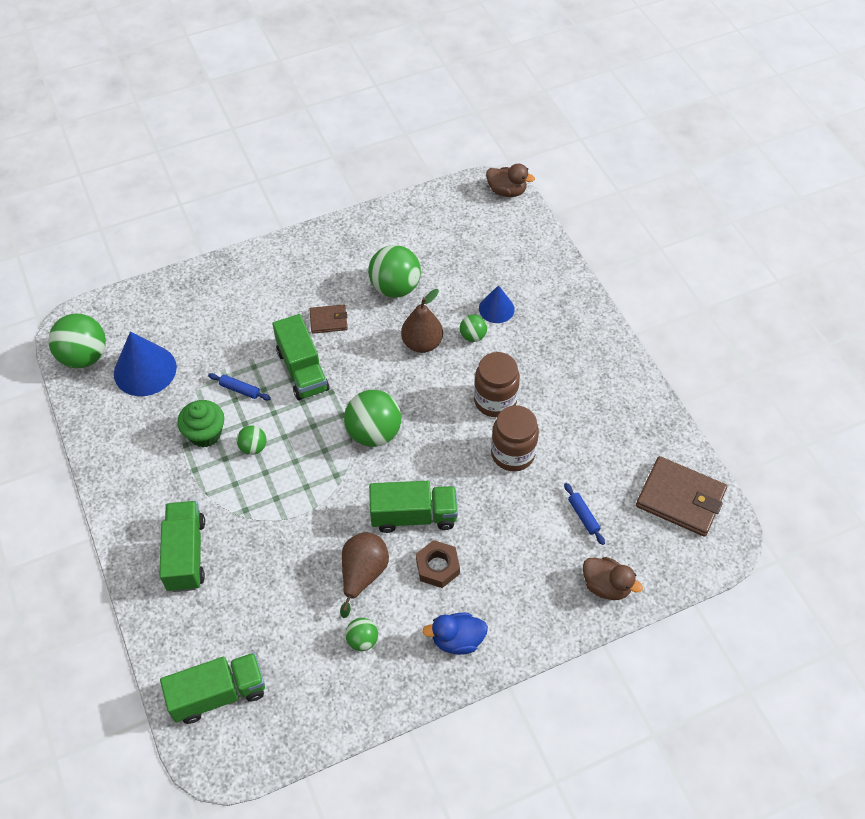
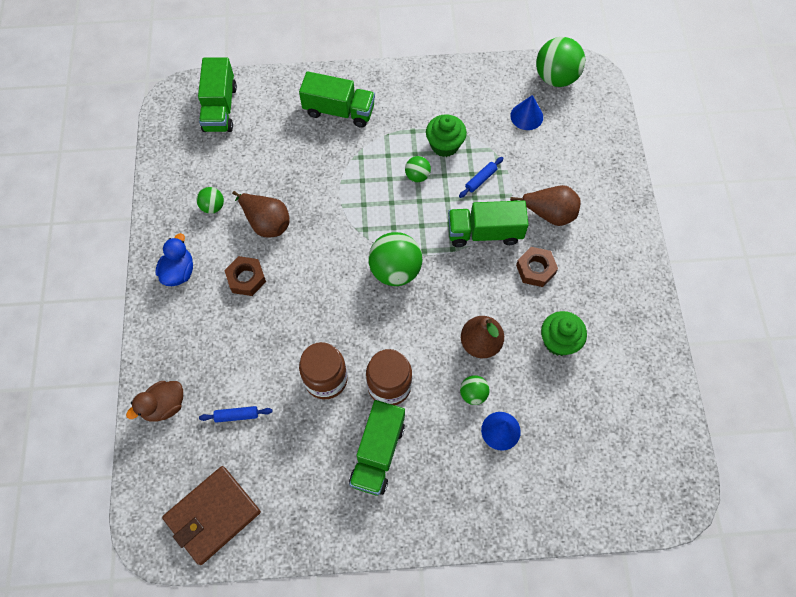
camera: 110 degrees right, 10 degrees up
blue cone [114,332,177,396] -> blue cone [510,95,543,130], size x0.60
brown wallet [309,304,348,334] -> brown nut [516,247,558,287]
green ball [368,245,421,298] -> green cupcake [541,311,587,356]
green truck [369,481,458,533] -> green truck moved to [349,400,405,495]
brown duck [486,164,535,197] -> none
none -> brown pear [510,185,581,226]

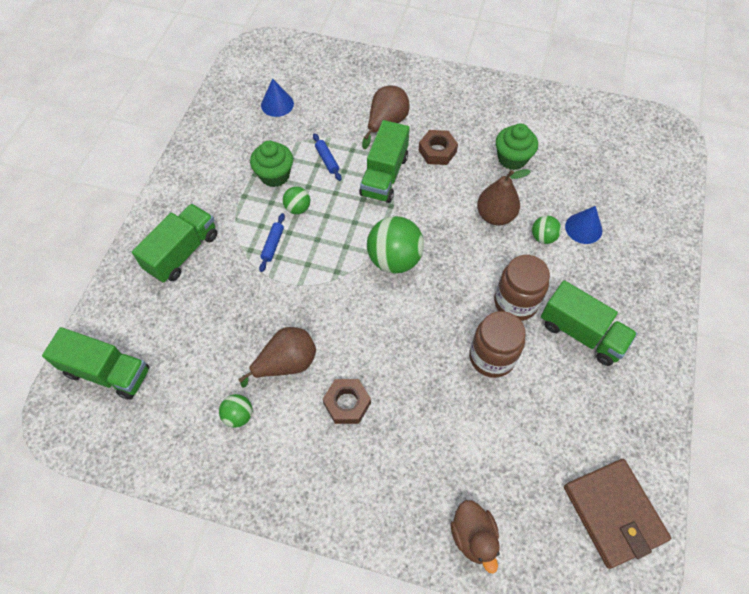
camera: 70 degrees left, 5 degrees down
blue duck [155,233,193,286] -> none
blue rolling pin [199,406,272,423] -> blue rolling pin moved to [259,213,285,272]
green ball [536,37,585,87] -> none

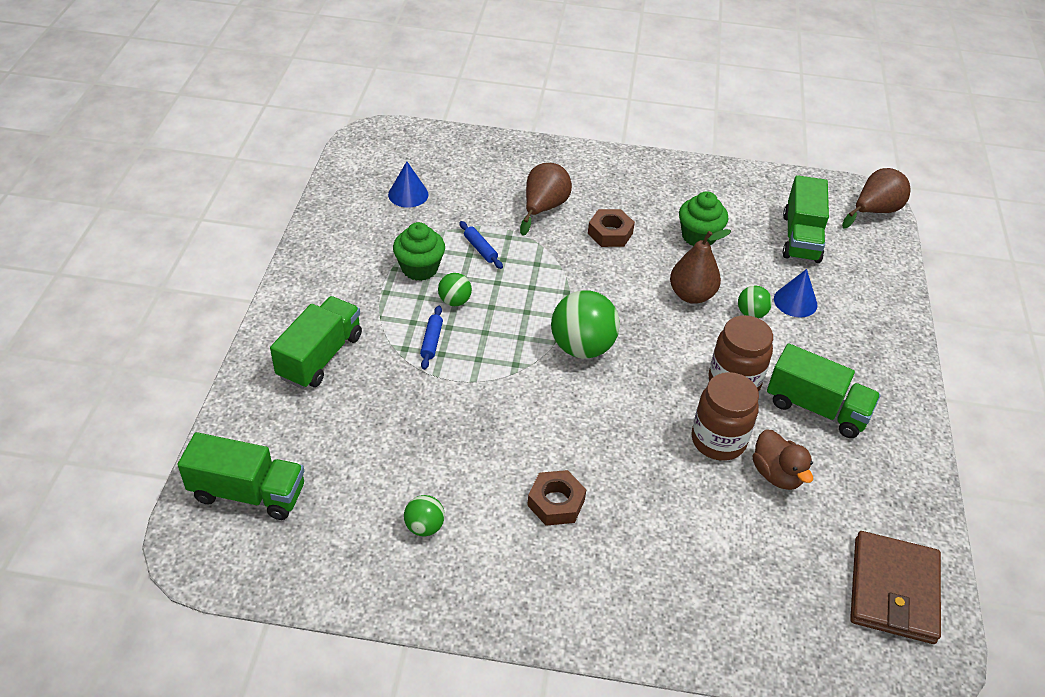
camera: 10 degrees left, 15 degrees down
brown pear [238,327,316,388] -> brown pear moved to [842,168,910,228]
green truck [359,120,410,203] -> green truck moved to [783,175,829,263]
brown duck [450,500,500,573] -> brown duck moved to [753,429,813,490]
brown wallet [564,459,671,569] -> brown wallet turned 45 degrees clockwise [850,531,941,644]

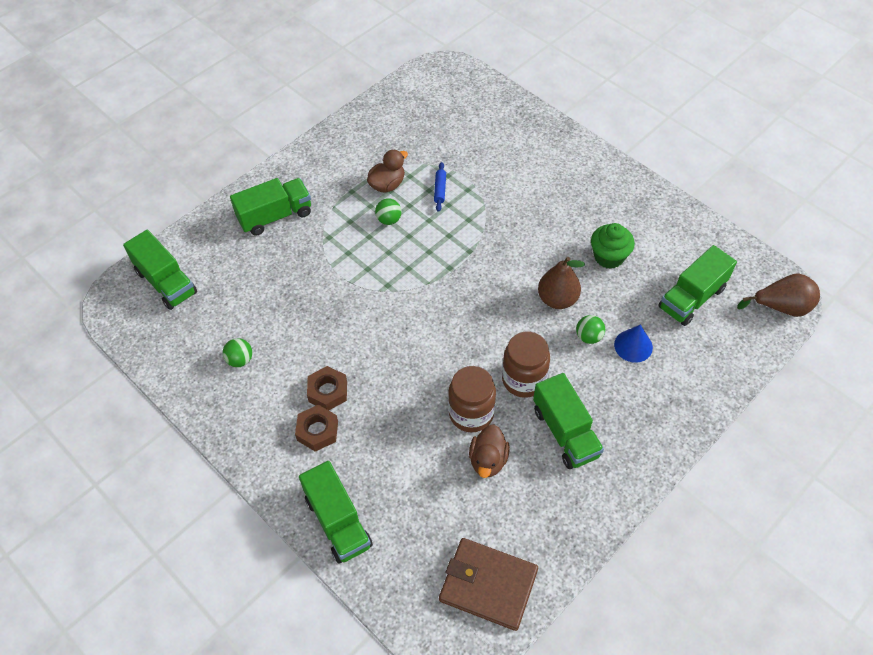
camera: 40 degrees right, 10 degrees up
blue cone [388,161,429,208] -> none
green cupcake [393,222,445,281] -> brown duck [367,149,408,193]
blue rolling pin [420,306,443,370] -> none
brown pear [520,163,572,236] -> none
green ball [551,290,620,359] -> none
brown nut [588,209,635,247] -> brown nut moved to [295,405,338,452]
brown wallet [850,531,941,644] -> brown wallet turned 60 degrees clockwise [439,538,538,631]
none -> green truck [299,461,373,564]

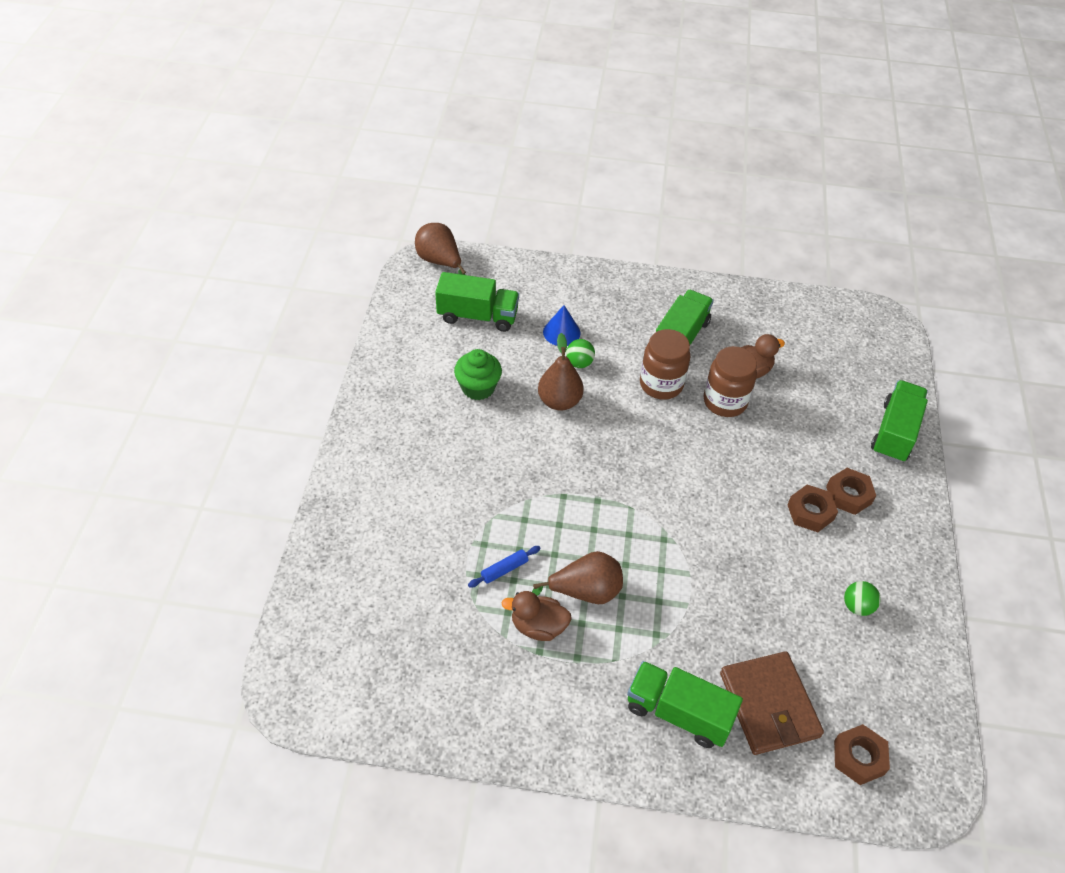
camera: 130 degrees left, 5 degrees down
green truck [123,230,197,310] -> brown nut [834,724,890,785]
green ball [375,198,402,225] -> brown pear [532,551,623,604]
brown wallet [439,538,538,631] -> brown wallet moved to [720,651,824,755]

